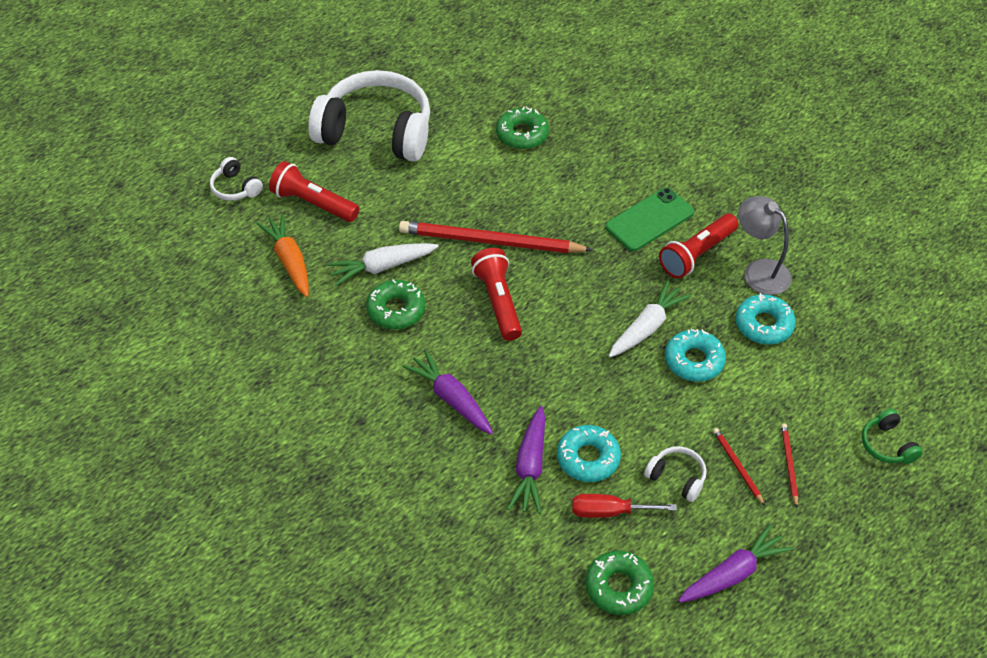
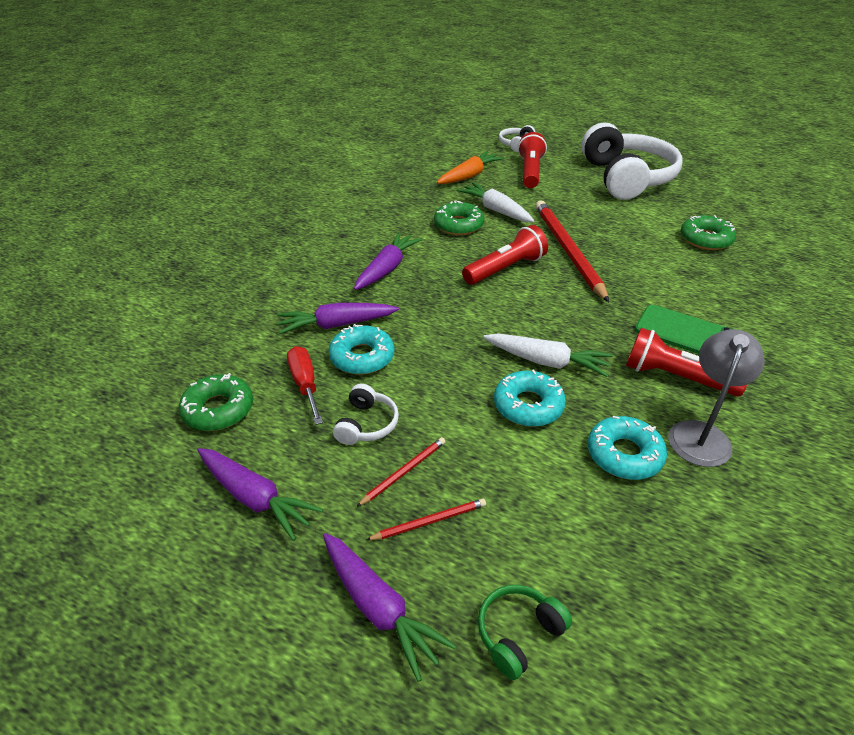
camera: 70 degrees right, 10 degrees down
none -> purple carrot [323,533,456,682]

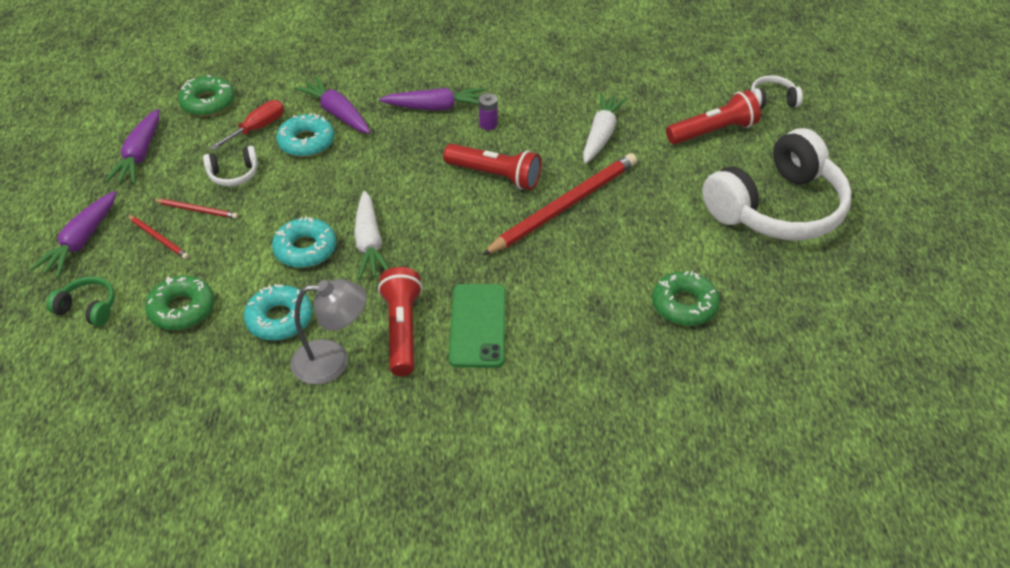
camera: 60 degrees right, 5 degrees up
green donut [434,201,484,235] -> green donut moved to [145,276,215,330]
orange carrot [437,151,504,184] -> none
none -> purple battery [479,93,498,130]

